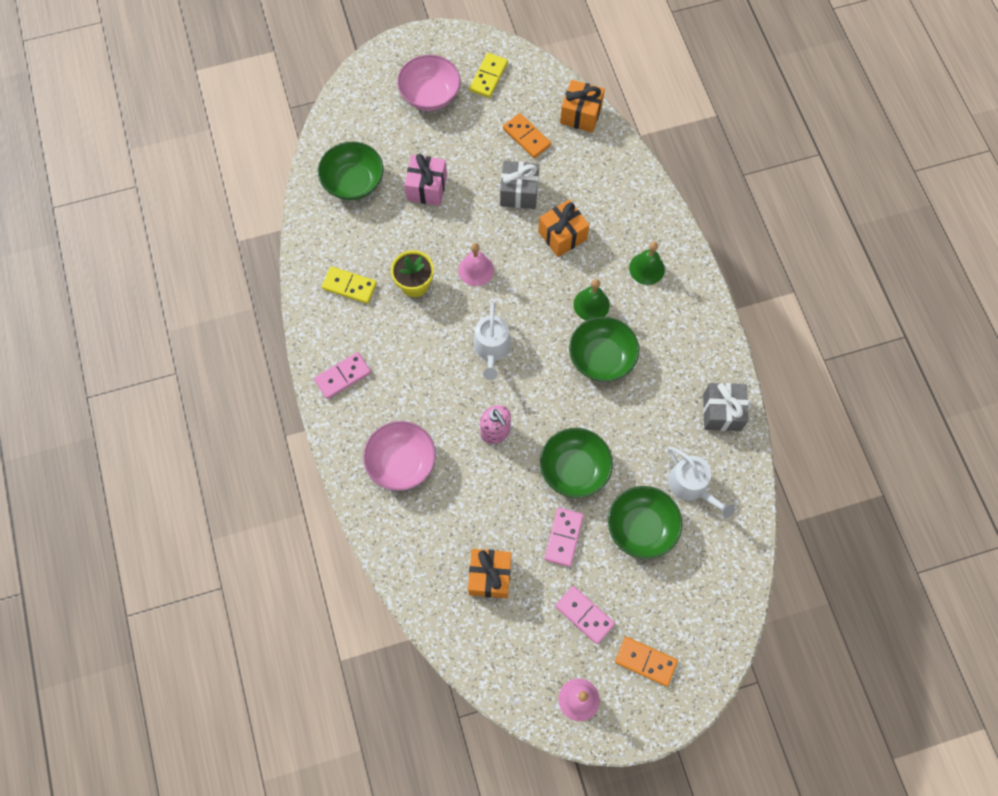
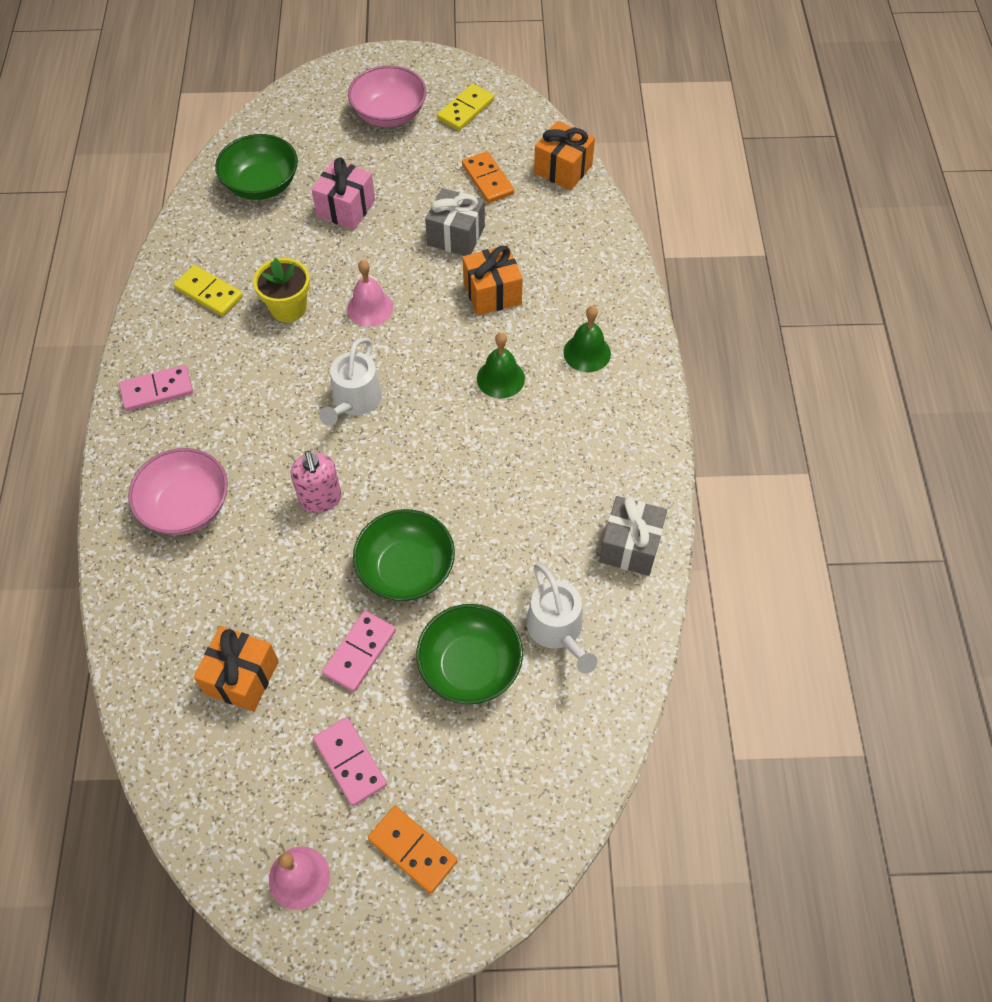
camera: 15 degrees right, 10 degrees down
green bowl [569,317,639,382] -> none

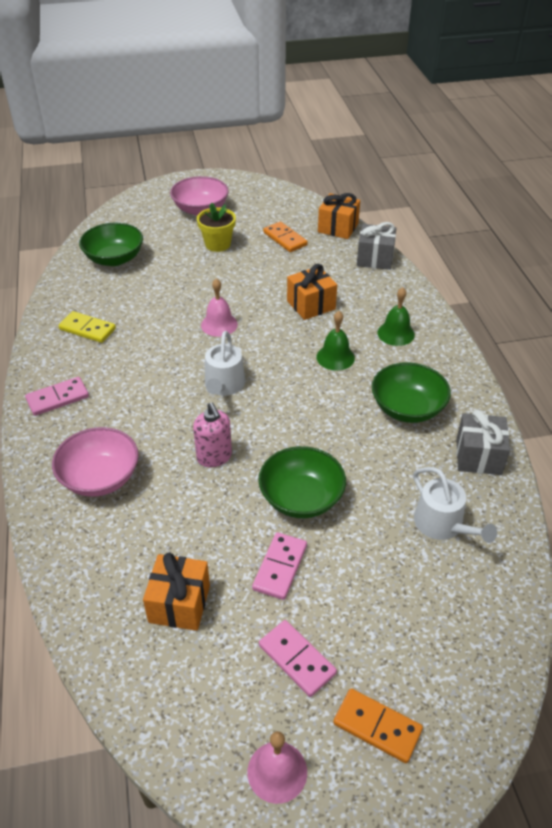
camera: 10 degrees left, 15 degrees down
yellow flower pot [253,258,310,322] -> yellow flower pot moved to [197,203,236,252]
pink gift [311,158,375,230] -> none
green bowl [416,604,523,704] -> green bowl moved to [372,362,451,423]
grey gift [425,188,485,256] -> grey gift moved to [357,222,396,270]
yellow domino [437,84,494,131] -> none

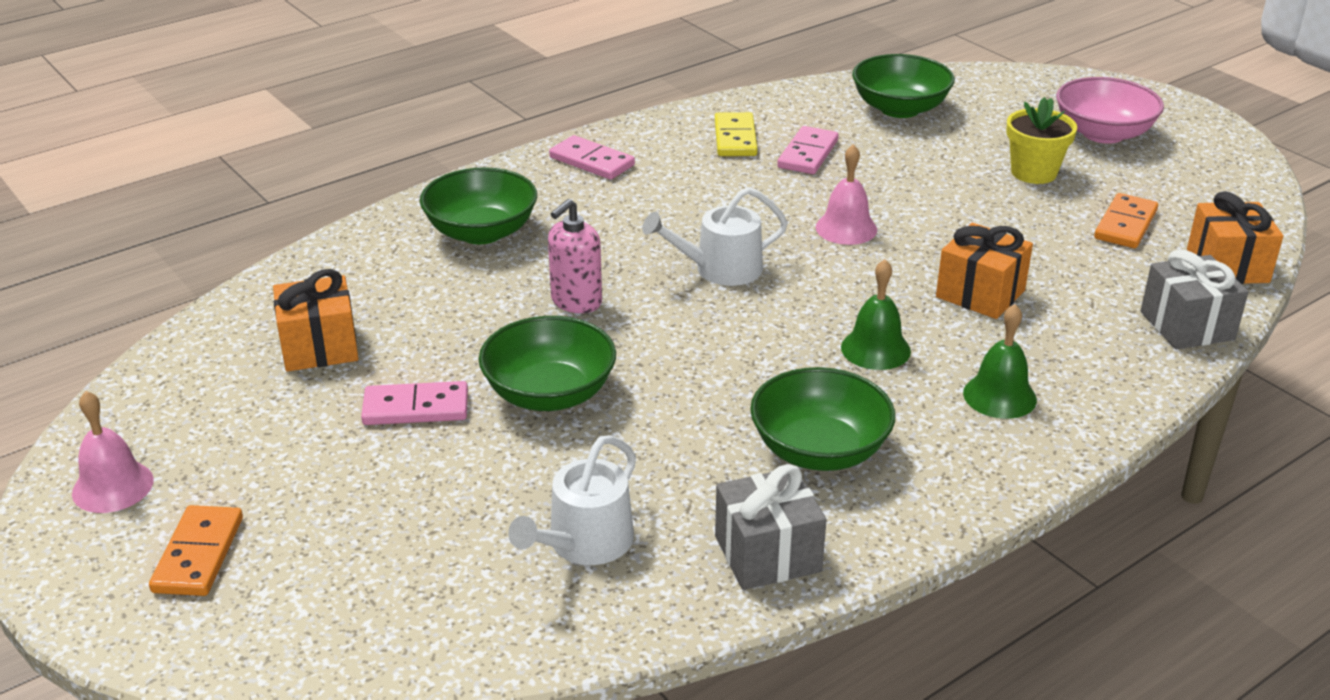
camera: 65 degrees right, 10 degrees down
pink bowl [52,427,139,497] -> green bowl [420,167,537,244]
pink domino [259,620,337,697] -> pink domino moved to [777,126,839,174]

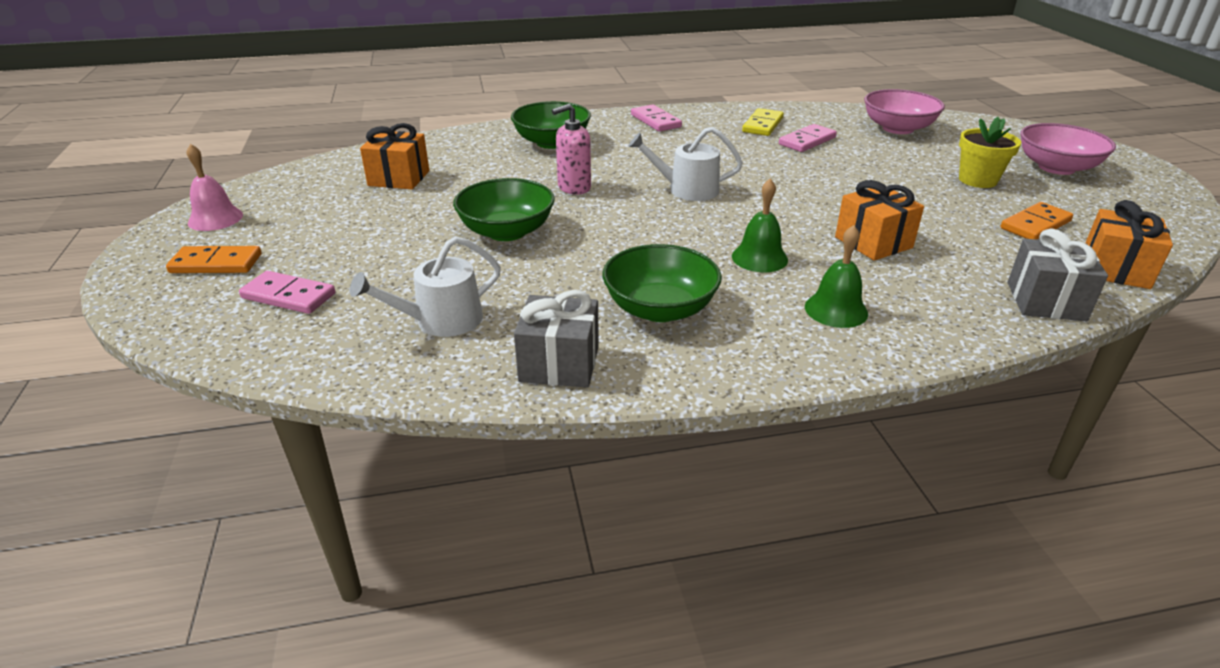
camera: 25 degrees right, 0 degrees up
orange domino [149,505,243,596] -> orange domino turned 60 degrees clockwise [166,246,262,273]
pink domino [361,381,468,425] -> pink domino moved to [239,271,335,314]
pink bell [816,144,877,245] -> none
green bowl [852,54,955,118] -> pink bowl [864,89,945,134]

